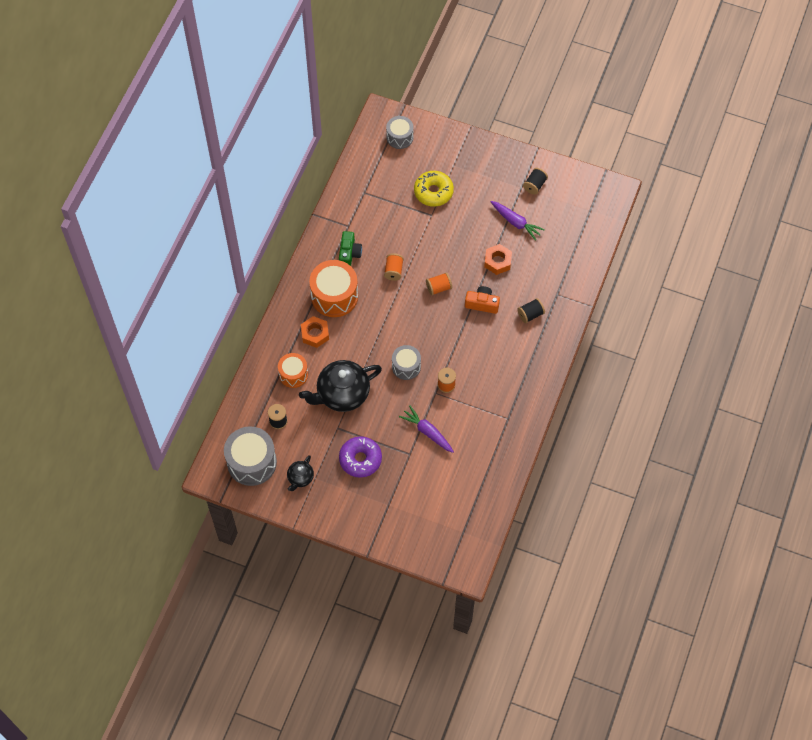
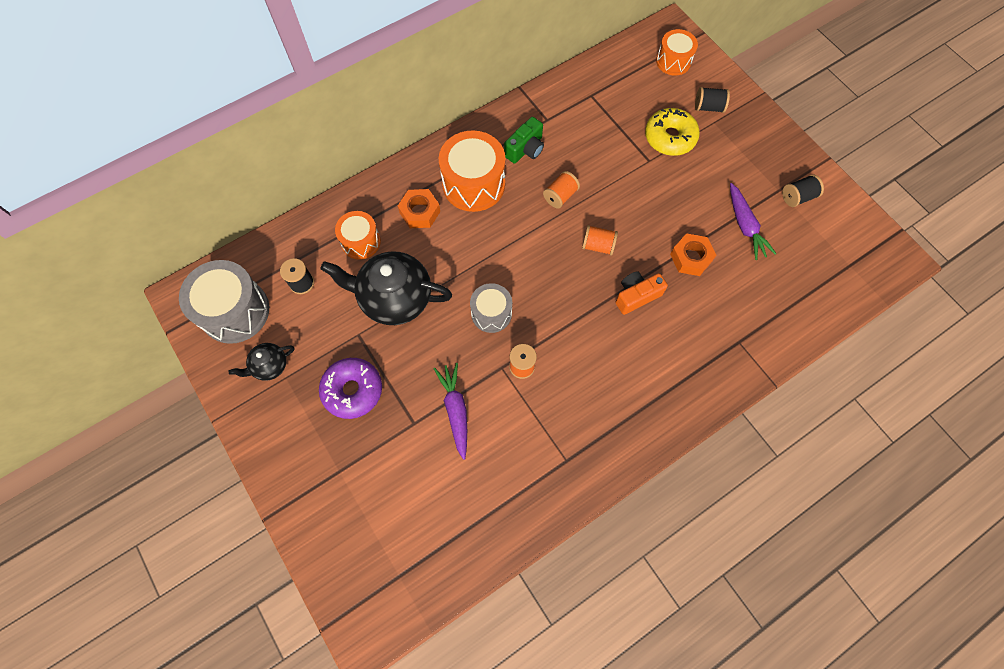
camera: 35 degrees right, 5 degrees up
grey drum [386,116,413,149] -> orange drum [656,29,698,76]
orange camera [465,286,500,314] -> orange camera turned 75 degrees counterclockwise [615,271,668,315]
black spool [517,298,545,323] -> black spool moved to [695,87,730,113]

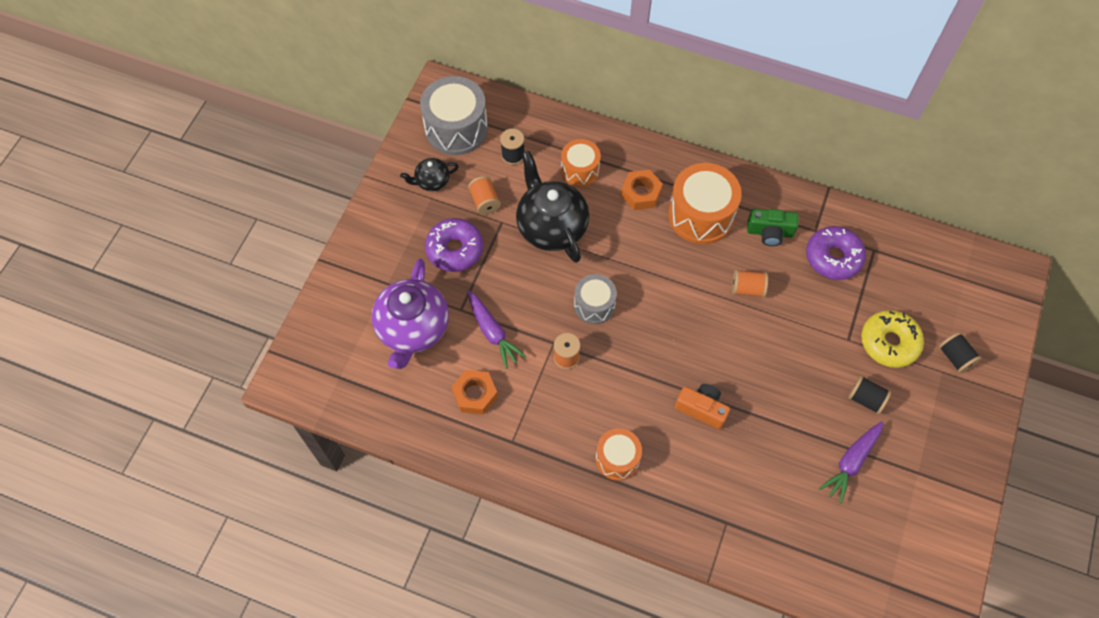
camera: 55 degrees right, 5 degrees down
black teapot [228,343,294,381] -> black teapot turned 45 degrees counterclockwise [400,158,459,191]
purple carrot [434,363,467,460] -> purple carrot turned 105 degrees clockwise [467,290,527,369]
orange spool [582,225,618,255] -> orange spool moved to [468,176,501,215]
orange drum [656,29,698,76] -> orange drum moved to [596,428,642,481]
orange nut [670,233,717,276] -> orange nut moved to [452,370,498,415]
black spool [782,174,824,207] -> black spool moved to [848,375,892,415]
none -> purple teapot [371,259,449,369]
none -> purple donut [806,226,866,280]

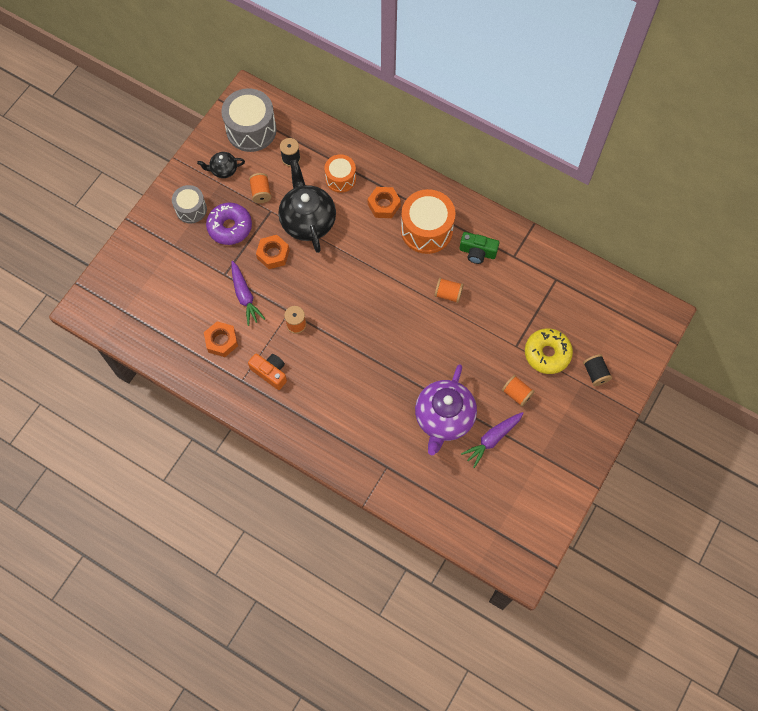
camera: 10 degrees right, 5 degrees up
purple teapot [371,259,449,369] -> purple teapot moved to [415,364,477,455]
grey drum [574,274,617,324] -> grey drum moved to [172,185,207,223]
orange drum [596,428,642,481] -> none
orange camera [675,384,730,430] -> orange camera moved to [248,353,287,390]
purple donut [806,226,866,280] -> none
black spool [848,375,892,415] -> orange spool [502,375,535,407]
none -> orange nut [256,235,290,269]

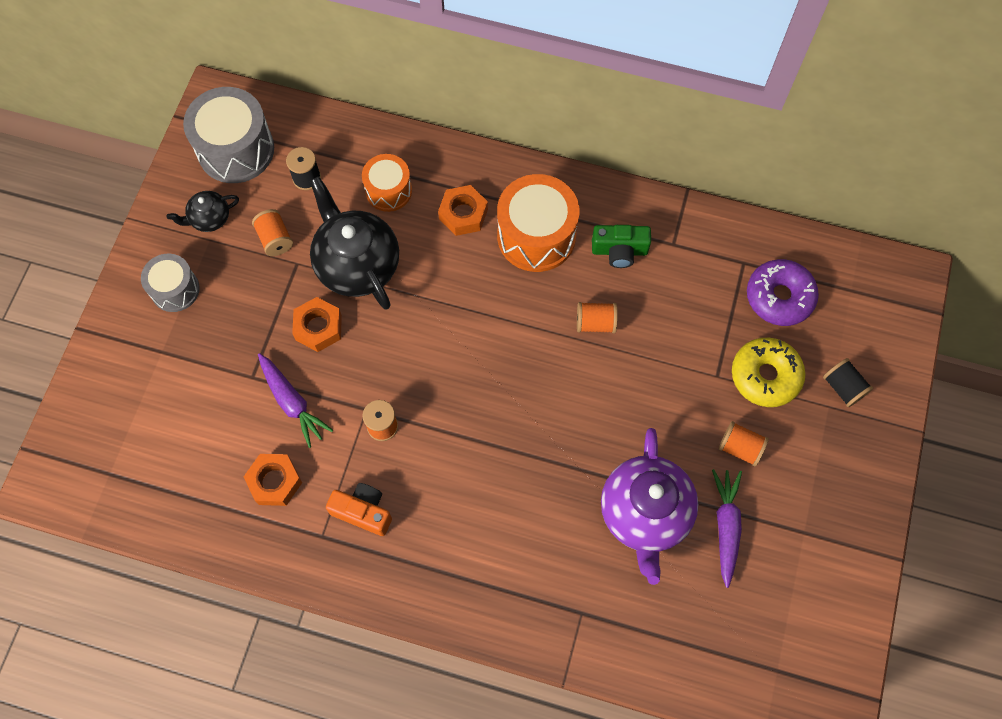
camera: 15 degrees left, 0 degrees up
purple donut [206,203,252,245] -> purple donut moved to [747,259,819,326]
purple carrot [461,412,524,468] -> purple carrot turned 150 degrees clockwise [712,469,742,588]

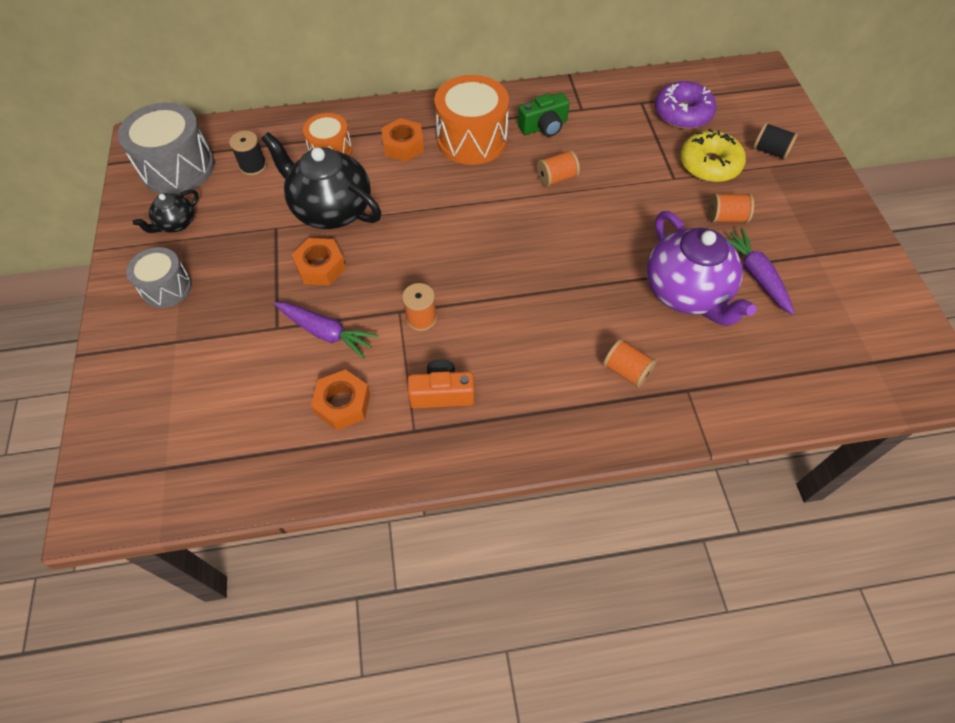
camera: 25 degrees left, 10 degrees down
orange spool [252,209,293,256] -> orange spool moved to [603,338,657,388]

